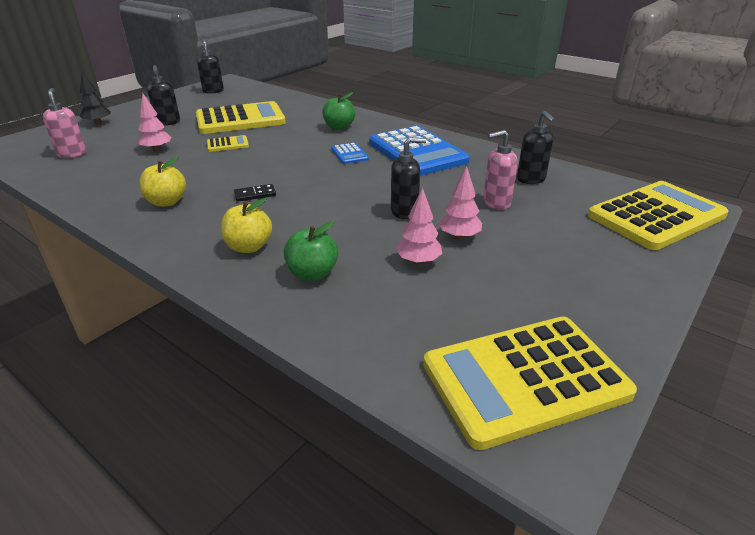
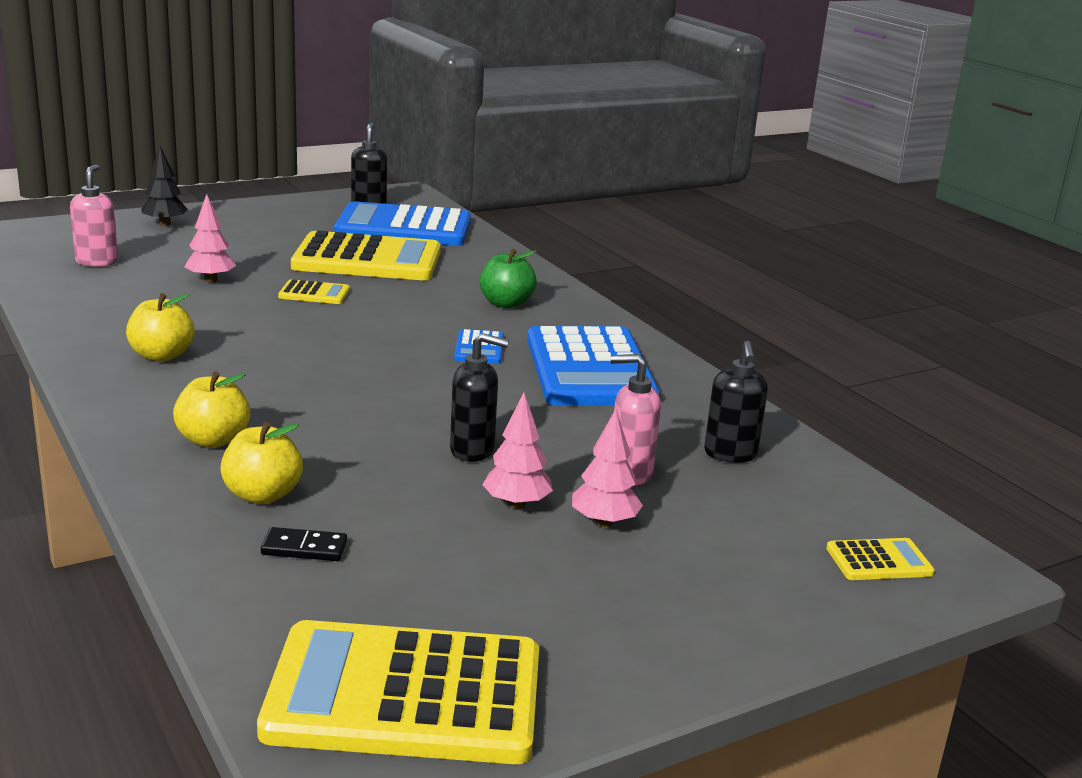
camera: 20 degrees right, 10 degrees down
black soap dispenser [147,65,180,126] -> none
black domino [234,184,276,202] -> black domino moved to [261,527,347,561]
green apple [284,222,338,281] -> yellow apple [220,422,303,504]
pink tree [396,187,442,265] -> pink tree moved to [572,409,643,527]
yellow calculator [588,181,729,250] -> yellow calculator [826,538,935,580], size x0.43
none -> blue calculator [334,201,471,246]

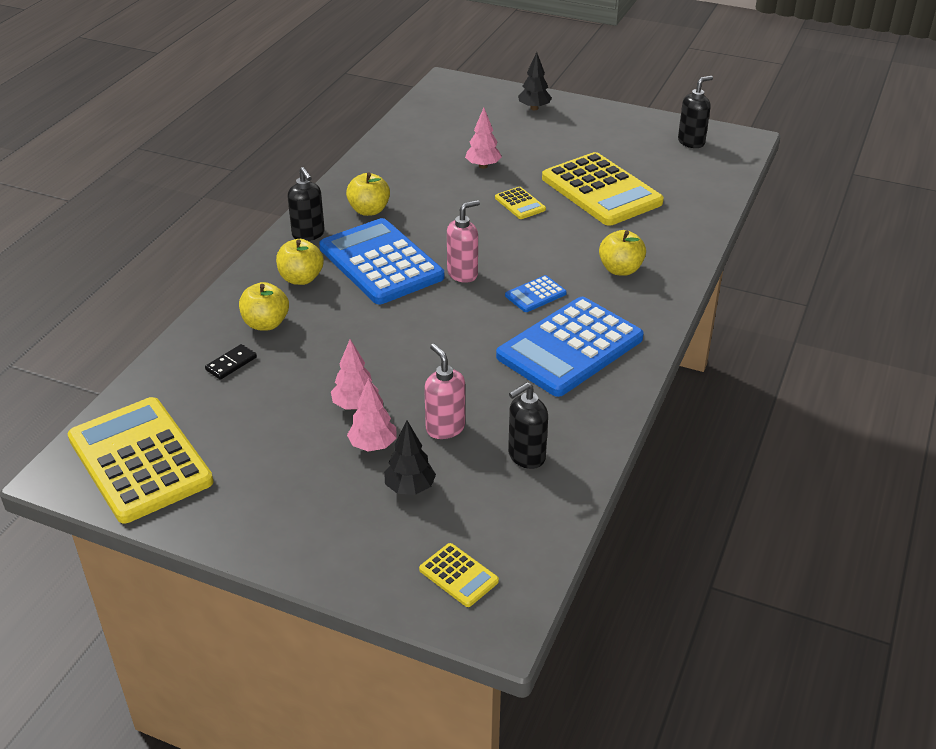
camera: 55 degrees right, 15 degrees up
pink soap dispenser [70,165,118,267] -> pink soap dispenser moved to [447,200,480,283]
black domino [261,527,347,561] -> black domino turned 75 degrees clockwise [205,344,257,380]
blue calculator [334,201,471,246] -> blue calculator moved to [319,218,444,304]
black soap dispenser [450,333,509,462] -> black soap dispenser moved to [288,167,325,241]
green apple [480,249,537,308] -> yellow apple [599,230,646,276]
none -> black tree [384,421,436,495]

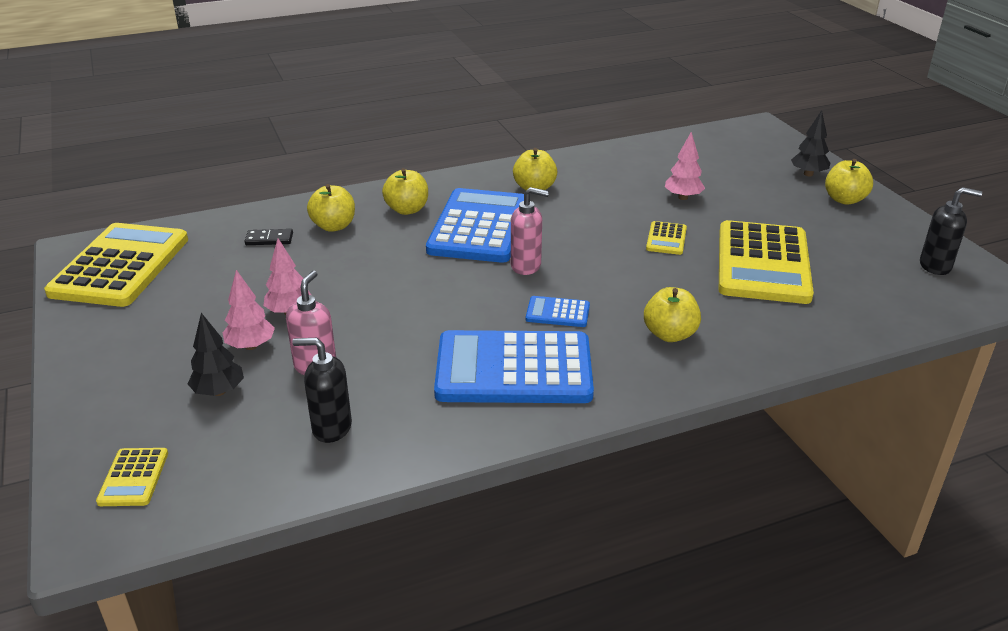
camera: 45 degrees right, 5 degrees down
black soap dispenser [288,167,325,241] -> none
none -> yellow apple [825,159,873,205]

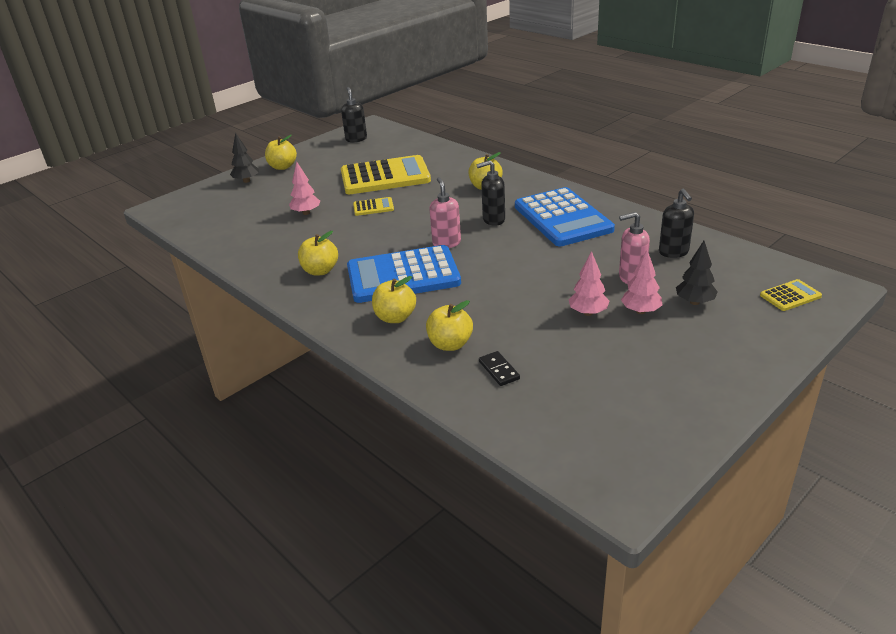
camera: 110 degrees left, 0 degrees up
yellow calculator [44,223,188,307] -> none
blue calculator [526,296,590,327] -> black soap dispenser [476,160,505,226]

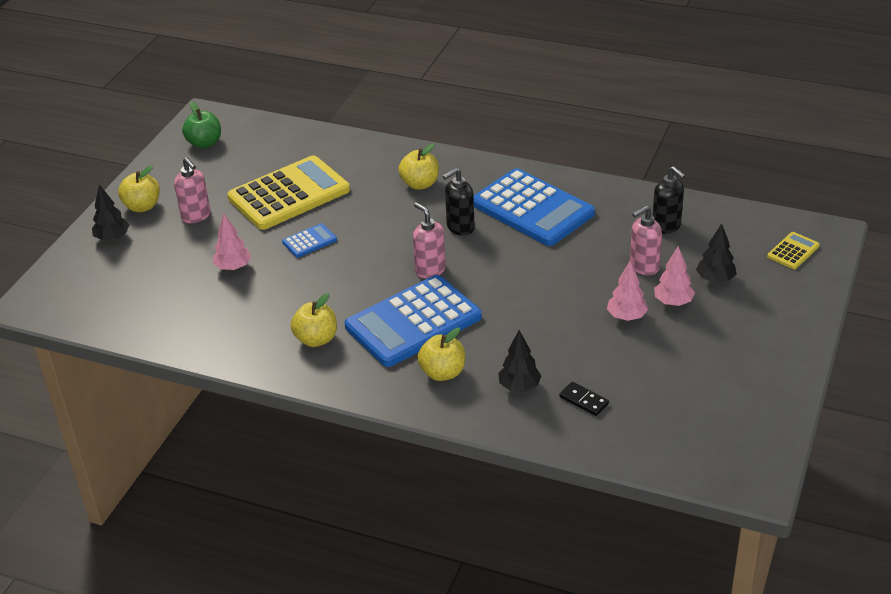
camera: 25 degrees left, 5 degrees up
black soap dispenser [341,87,367,142] -> green apple [182,102,221,149]
yellow calculator [353,197,394,216] -> blue calculator [282,223,337,258]
yellow apple [426,300,473,351] -> black tree [498,330,542,392]
none -> pink soap dispenser [174,157,211,223]

